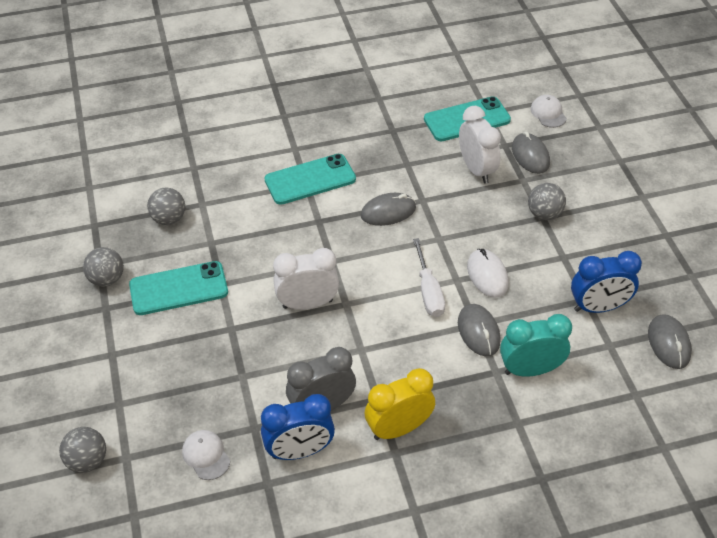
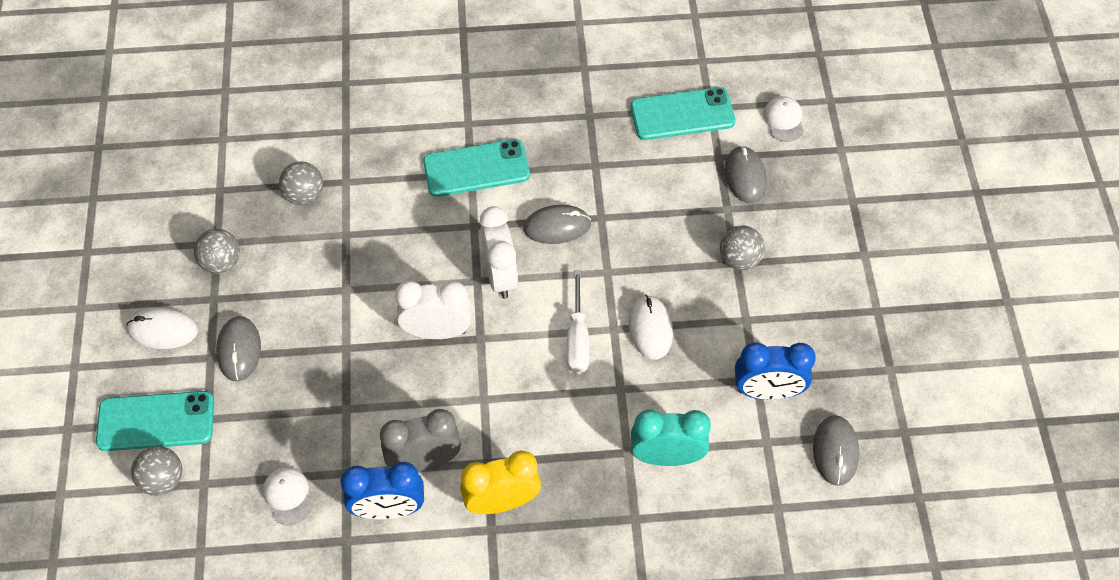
camera: 10 degrees right, 10 degrees up
turquoise phone [129,261,228,315] -> turquoise phone moved to [96,391,214,451]
grey mouse [458,304,501,356] -> grey mouse moved to [216,316,261,381]
white clock [459,106,501,184] -> white clock moved to [480,206,518,299]
none -> white mouse [126,308,198,349]

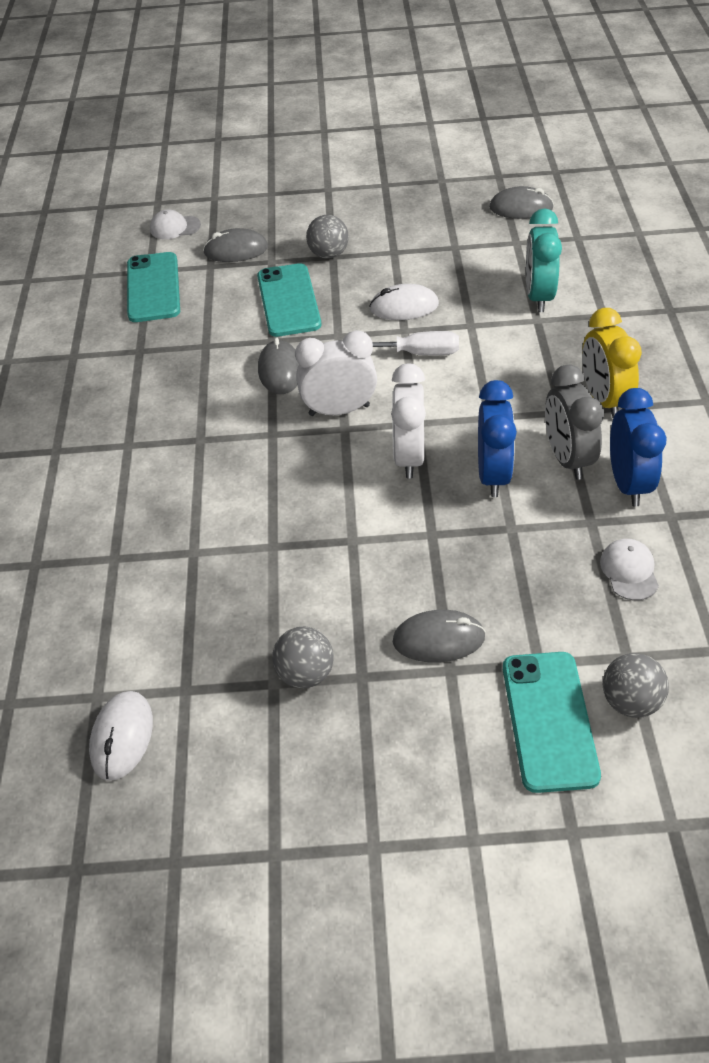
camera: 85 degrees left, 10 degrees down
white mouse [126,308,198,349] -> white mouse moved to [89,691,153,781]
white cap [263,468,312,526] -> white cap turned 105 degrees clockwise [600,539,659,600]
grey ball [279,162,323,205] -> none
turquoise phone [423,139,530,197] -> turquoise phone moved to [257,263,321,337]
blue clock [735,342,816,400] -> blue clock moved to [478,380,517,497]

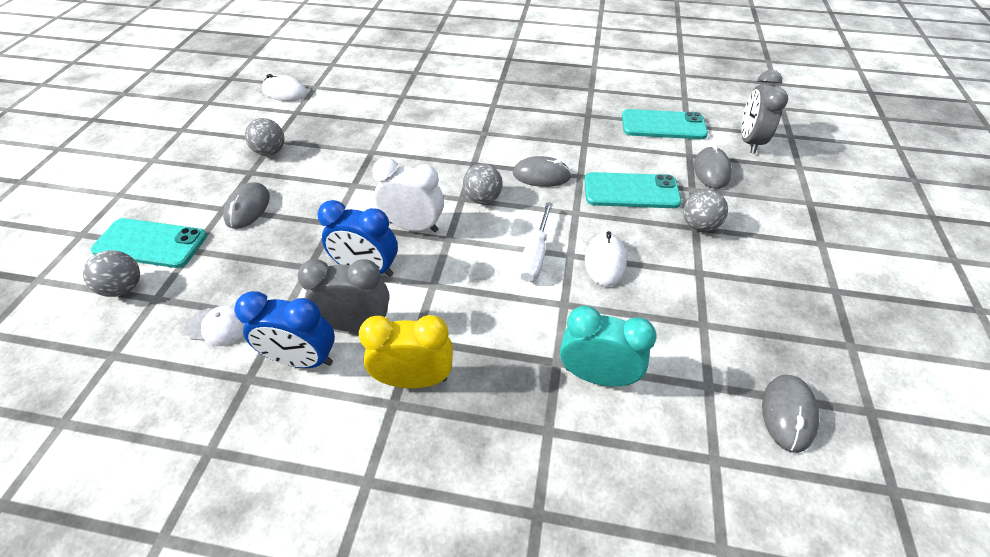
camera: 100 degrees right, 0 degrees up
white cap [150,209,201,239] -> grey clock [741,70,788,153]
white clock [295,330,377,416] -> grey ball [463,164,503,204]

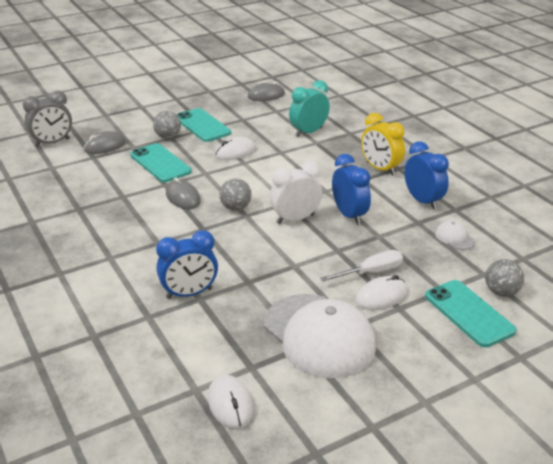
camera: 130 degrees left, 15 degrees down
grey mouse [223,182,270,229] -> white mouse [356,275,407,310]
grey ball [245,118,284,156] -> white cap [264,294,376,378]
grey clock [298,259,389,332] -> none
white clock [372,158,444,232] -> white clock turned 90 degrees clockwise [270,161,322,224]
white screwdriver [519,202,553,282] -> white screwdriver moved to [320,250,403,282]
turquoise clock [560,306,657,386] -> turquoise clock turned 75 degrees clockwise [289,80,330,137]
turquoise phone [622,109,708,139] -> turquoise phone moved to [177,108,231,142]
none -> blue clock [156,230,218,299]

